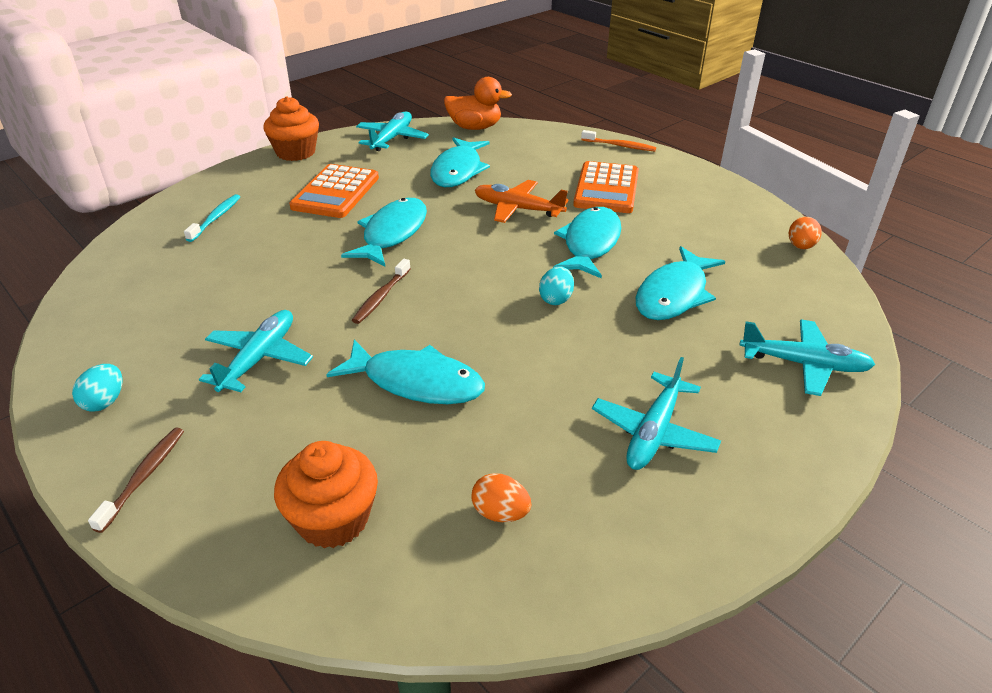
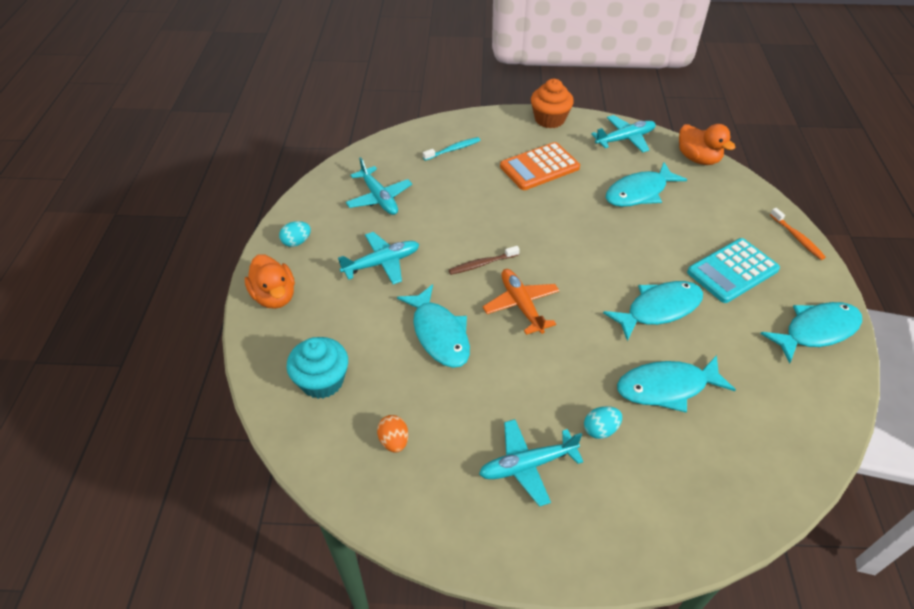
camera: 45 degrees right, 10 degrees up
brown toothbrush [88,427,184,533] -> orange duck [245,254,295,309]
orange cupcake [274,441,378,548] -> turquoise cupcake [287,337,348,399]
turquoise fish [341,198,427,267] -> turquoise fish moved to [761,302,862,363]
orange plane [475,180,569,223] -> orange plane moved to [483,269,560,335]
turquoise egg [539,266,574,305] -> turquoise egg moved to [584,406,622,439]
orange calculator [573,161,639,213] -> turquoise calculator [687,238,780,303]
turquoise plane [739,319,875,396] -> turquoise plane moved to [346,157,412,215]
orange egg [789,217,822,249] -> none

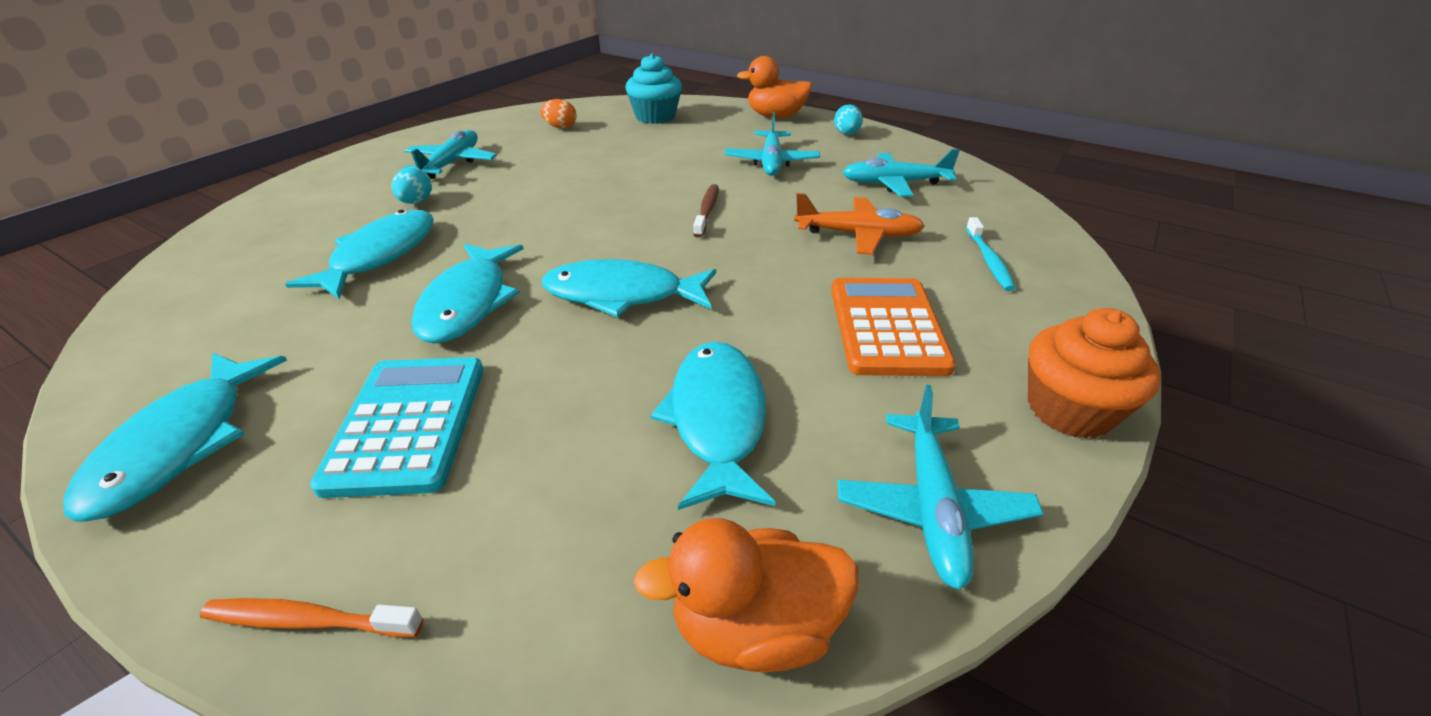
camera: 120 degrees right, 10 degrees down
turquoise fish [397,284,470,368] -> turquoise fish moved to [542,259,716,317]
orange plane [483,269,560,335] -> orange plane moved to [794,193,925,255]

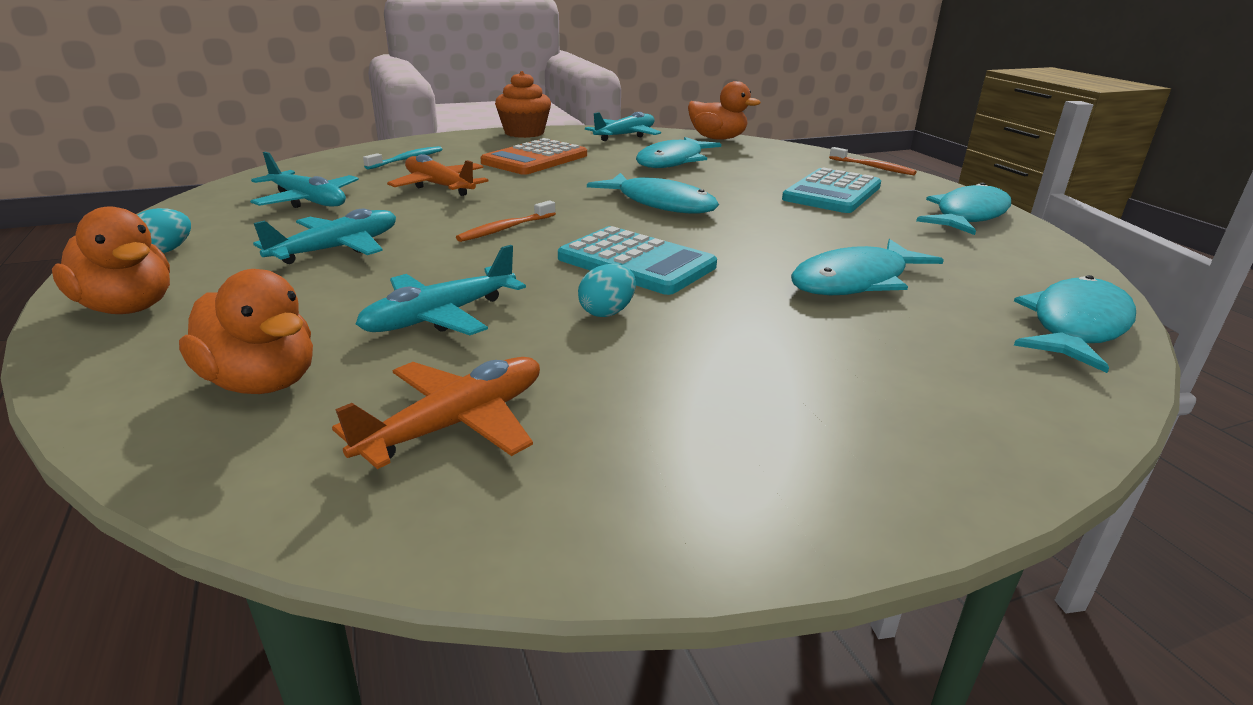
camera: 145 degrees left, 10 degrees down
turquoise egg [391,167,432,204] -> turquoise egg moved to [578,264,636,317]
turquoise plane [403,130,497,179] -> turquoise plane moved to [356,245,526,335]
turquoise fish [411,243,524,344] -> turquoise fish moved to [1014,275,1136,373]
orange egg [540,99,577,129] -> orange plane [332,357,540,469]
turquoise cupcake [625,54,682,124] -> orange duck [179,269,313,394]
brown toothbrush [693,184,719,238] -> orange toothbrush [456,200,556,242]
none -> turquoise calculator [558,226,717,295]

